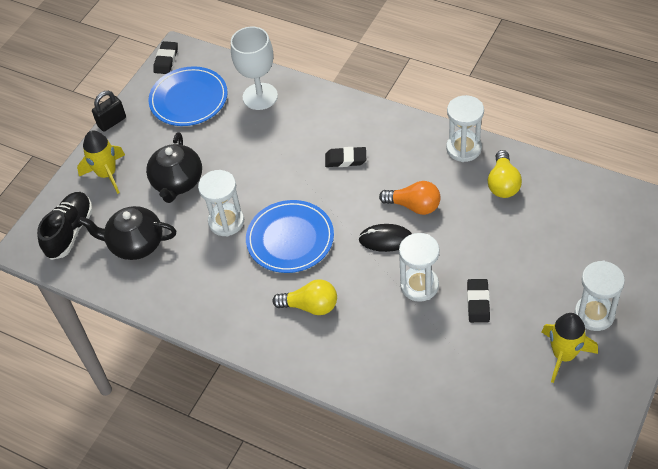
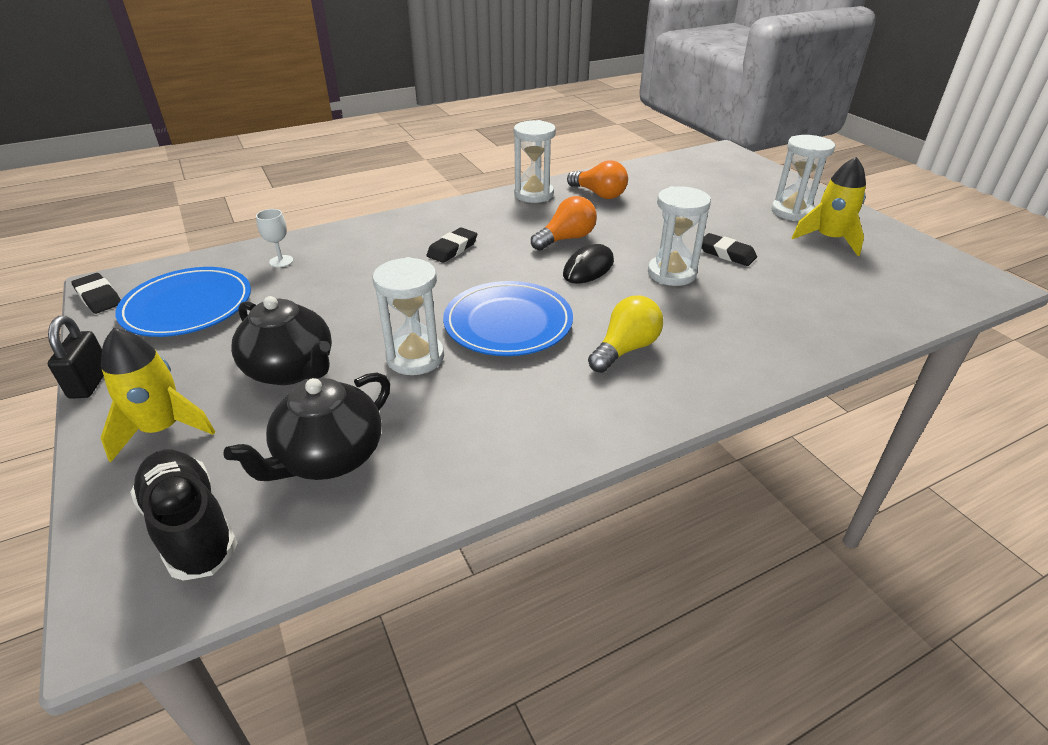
camera: 60 degrees left, 15 degrees down
white goblet [231,27,278,110] -> white goblet [256,209,293,267], size x0.46
yellow light bulb [488,150,522,198] -> orange light bulb [567,160,628,199]

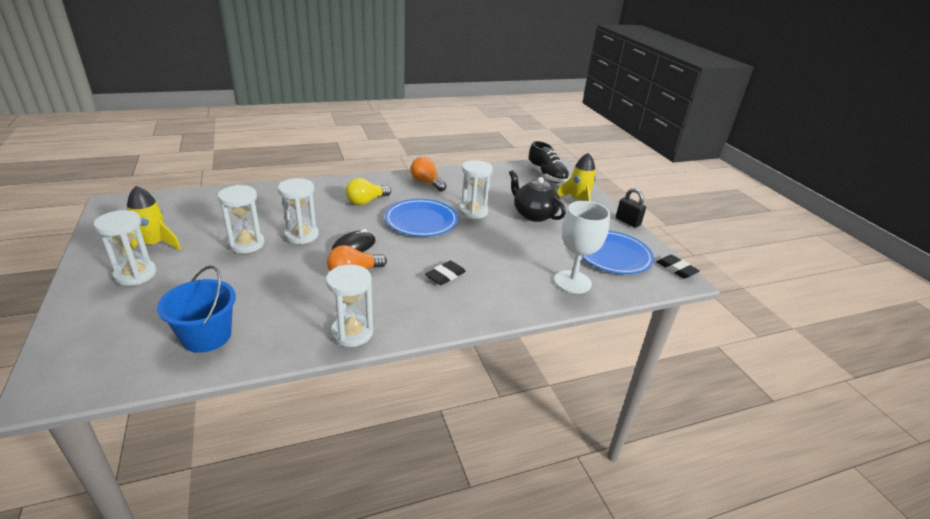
camera: 175 degrees left, 5 degrees down
black padlock [47,316,104,399] -> black padlock turned 45 degrees counterclockwise [616,188,646,228]
black teapot [223,372,390,481] -> none
white goblet [256,209,293,267] -> white goblet [554,201,610,294], size x2.16
orange light bulb [567,160,628,199] -> orange light bulb moved to [410,157,447,192]
black eraser [702,233,757,266] -> white hourglass [218,185,265,253]
none -> blue bucket [157,265,236,353]

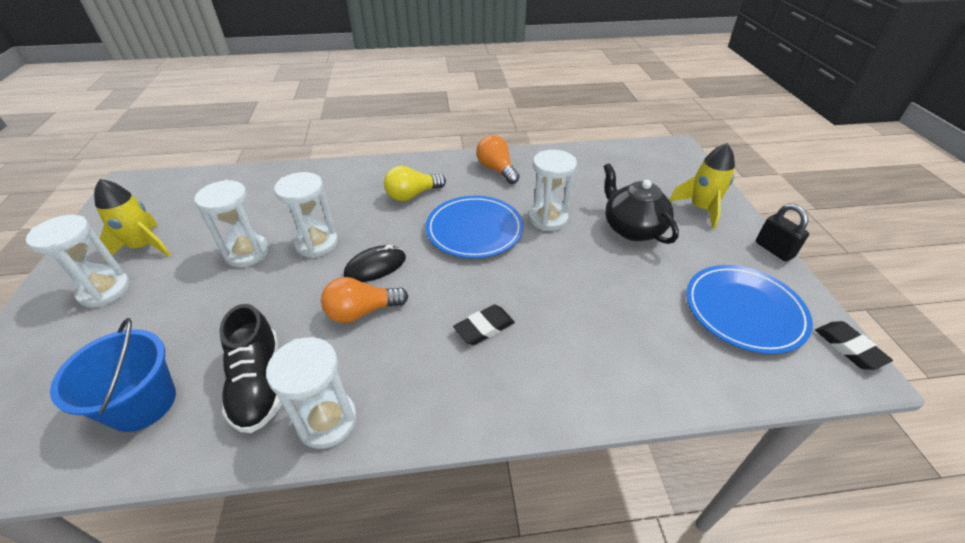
camera: 15 degrees right, 10 degrees up
black shoe [527,141,569,183] -> black shoe moved to [219,304,282,433]
white goblet [554,201,610,294] -> none

